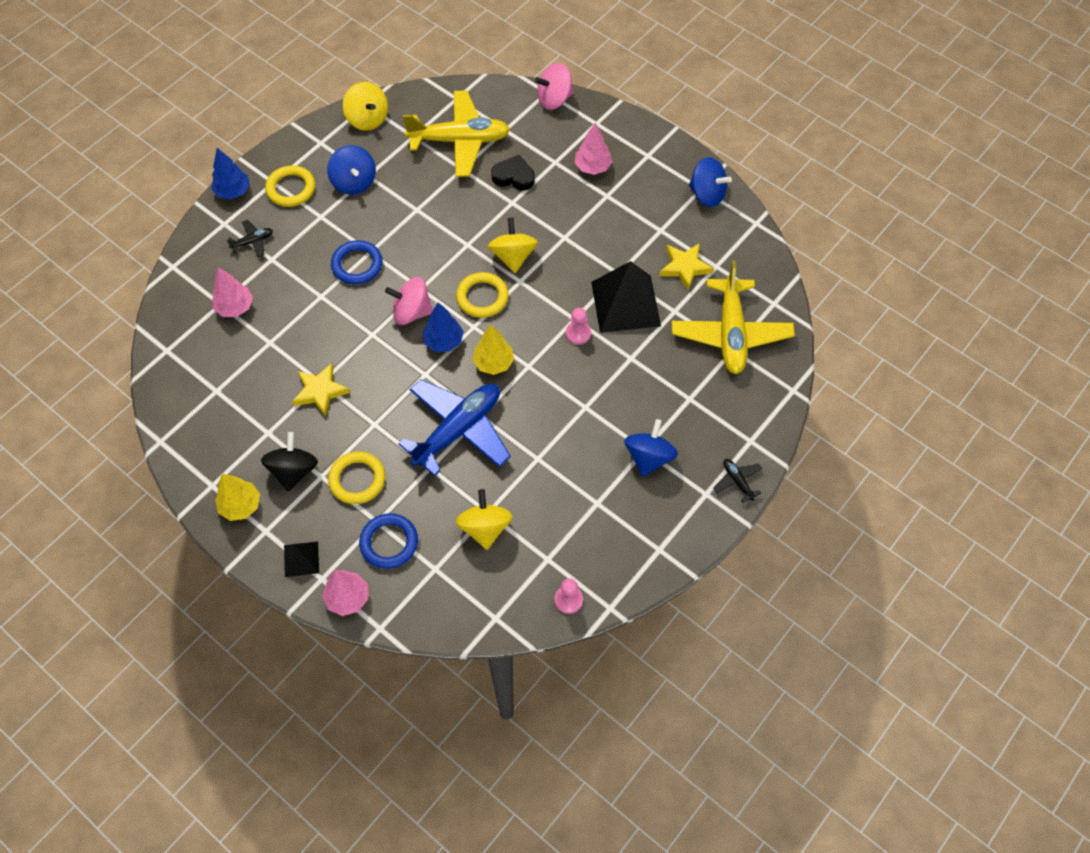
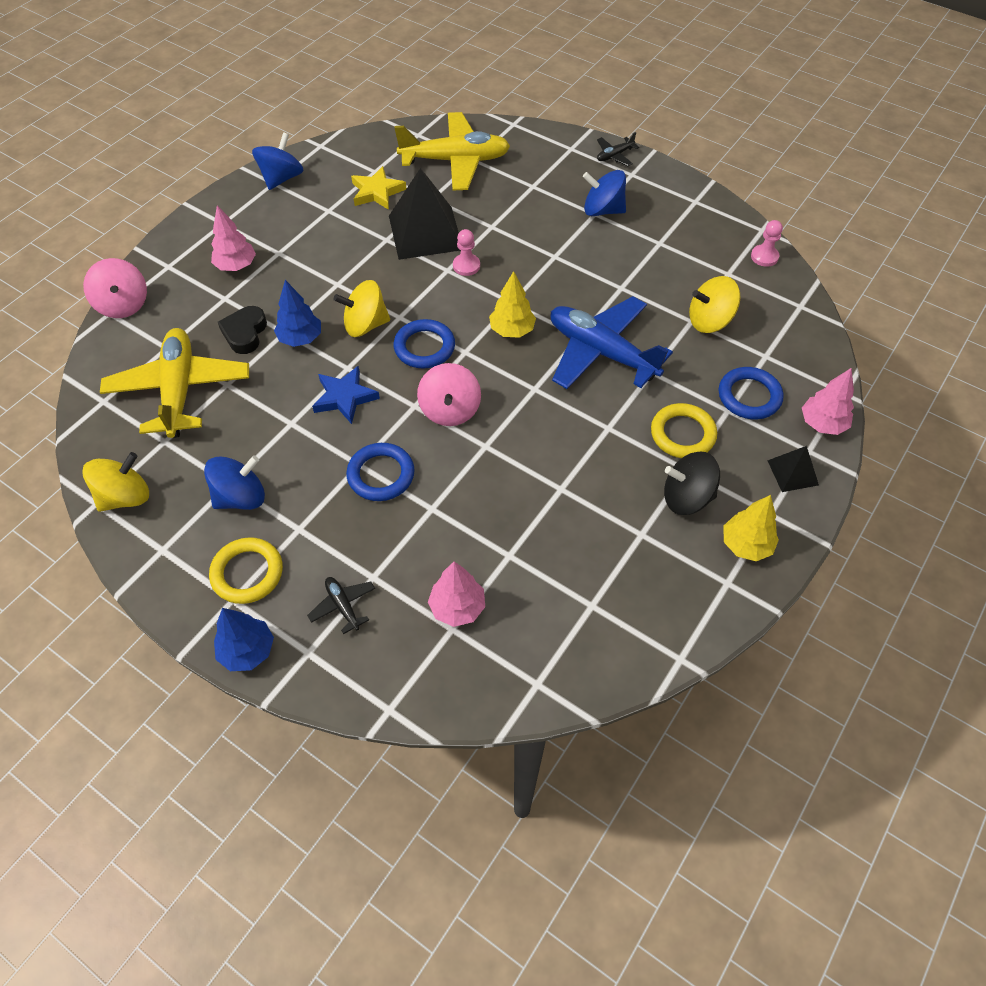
camera: 95 degrees left, 5 degrees down
yellow star [292,363,350,417] -> none
blue tree [422,303,464,352] -> blue tree moved to [274,280,321,347]
yellow ring [456,272,509,318] -> blue ring [394,319,455,369]
none -> blue star [312,366,380,424]

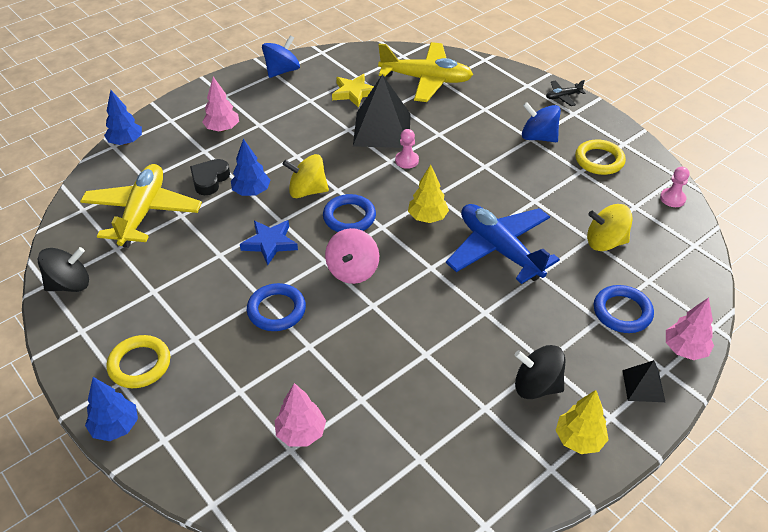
camera: 15 degrees right, 10 degrees down
yellow spinning top [82,452,149,512] -> black spinning top [38,247,89,292]
pink spinning top [83,258,147,318] -> blue tree [104,90,142,145]
blue spinning top [204,456,265,510] -> none
black plane [307,577,375,634] -> none
yellow ring [651,403,717,458] -> yellow ring moved to [575,139,626,175]

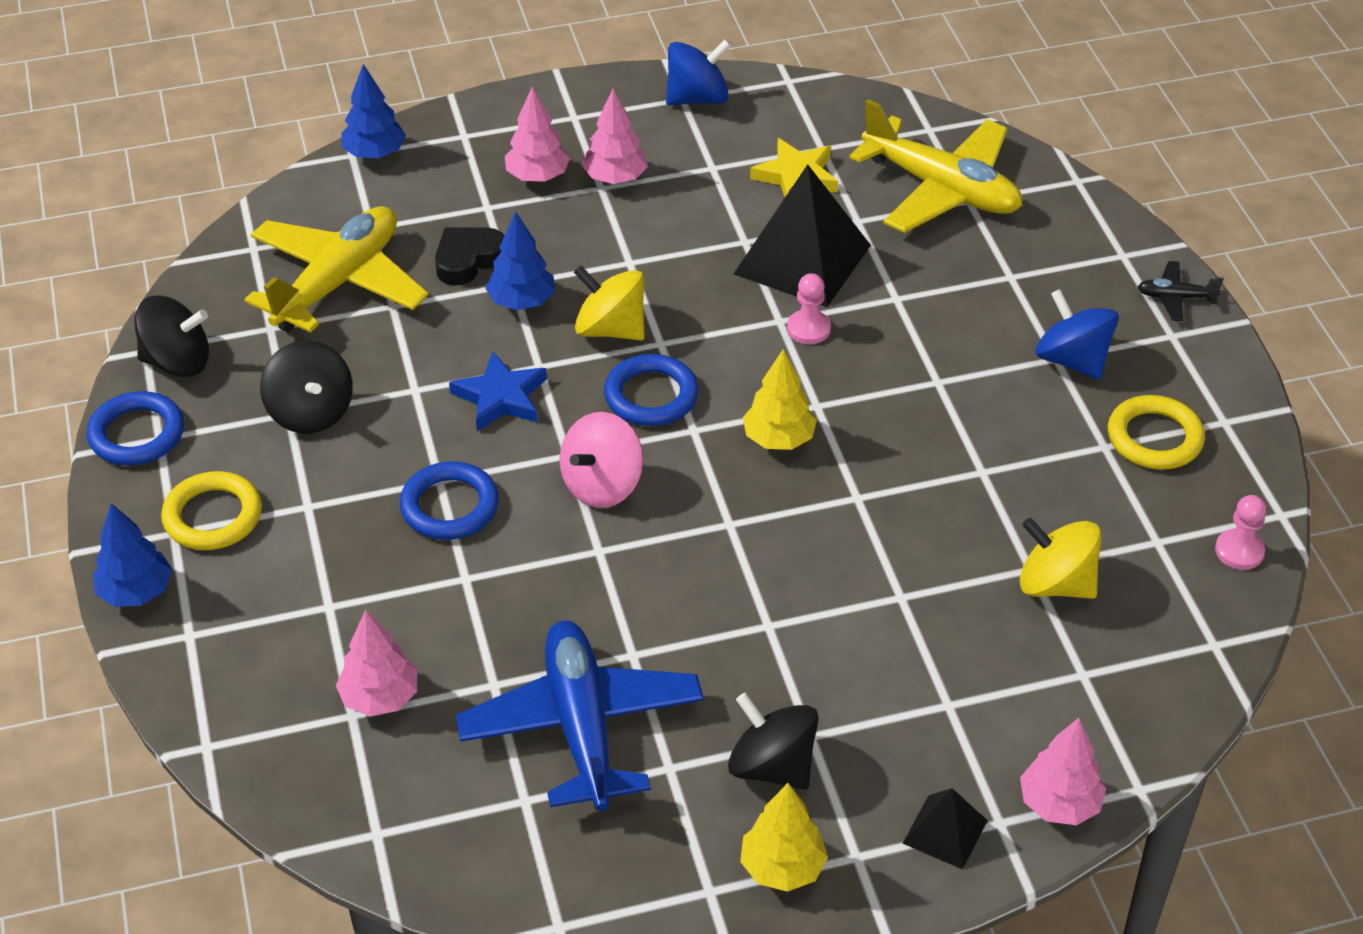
camera: 25 degrees right, 0 degrees up
blue plane [446,204,560,284] -> blue plane moved to [456,620,704,811]
blue ring [594,285,654,333] -> blue ring moved to [87,391,184,466]
none -> black spinning top [260,341,353,433]
none -> pink tree [582,89,648,184]

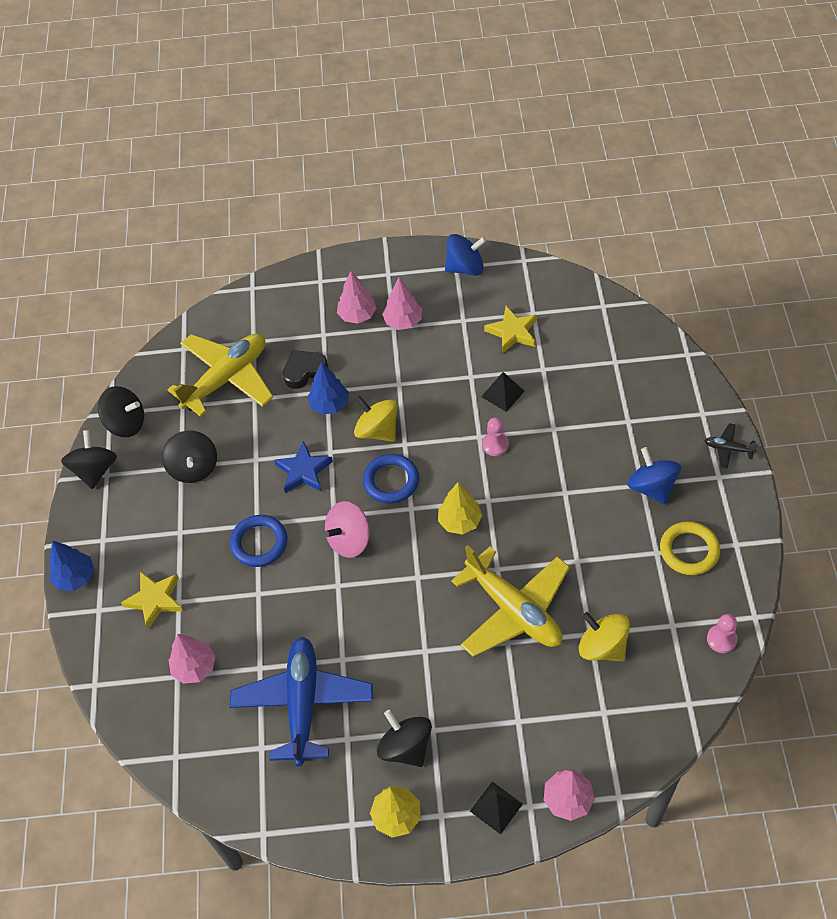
camera: 15 degrees right, 10 degrees up
blue ring [87,391,184,466] -> black spinning top [61,430,117,489]
yellow ring [161,471,262,550] -> none
blue tree [341,64,406,159] -> none
black pyramid [734,164,871,307] -> black pyramid [481,372,525,412], size x0.50
yellow plane [849,99,1022,233] -> yellow plane moved to [451,545,570,657]
none -> yellow star [121,571,183,629]

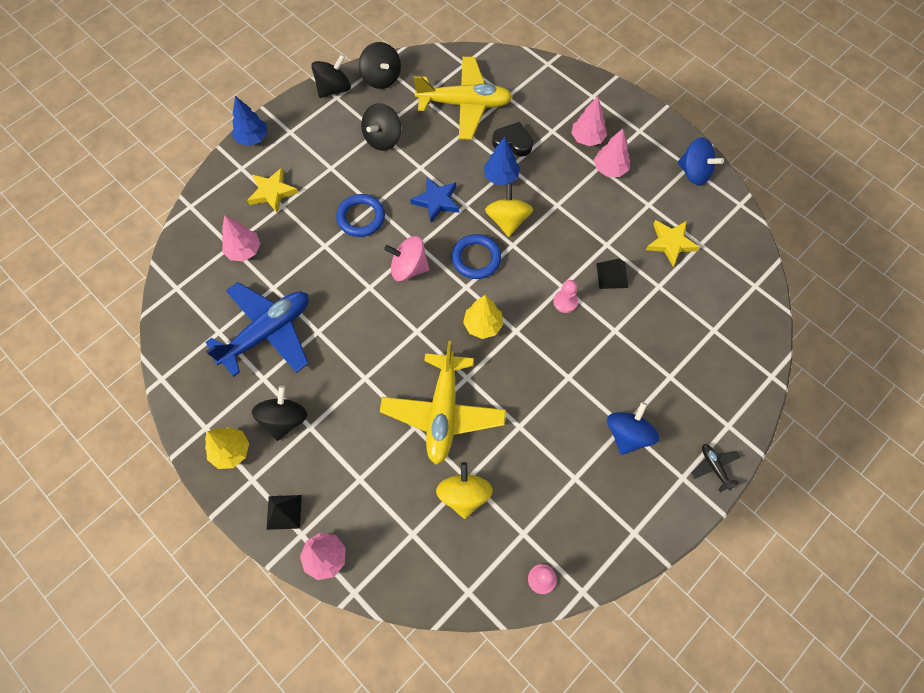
camera: 45 degrees right, 10 degrees up
yellow ring [660,521,720,575] -> none

